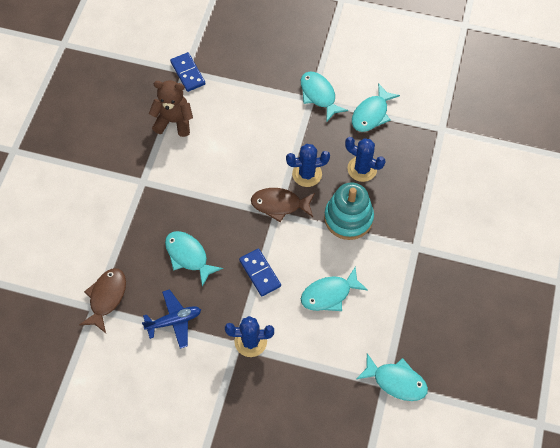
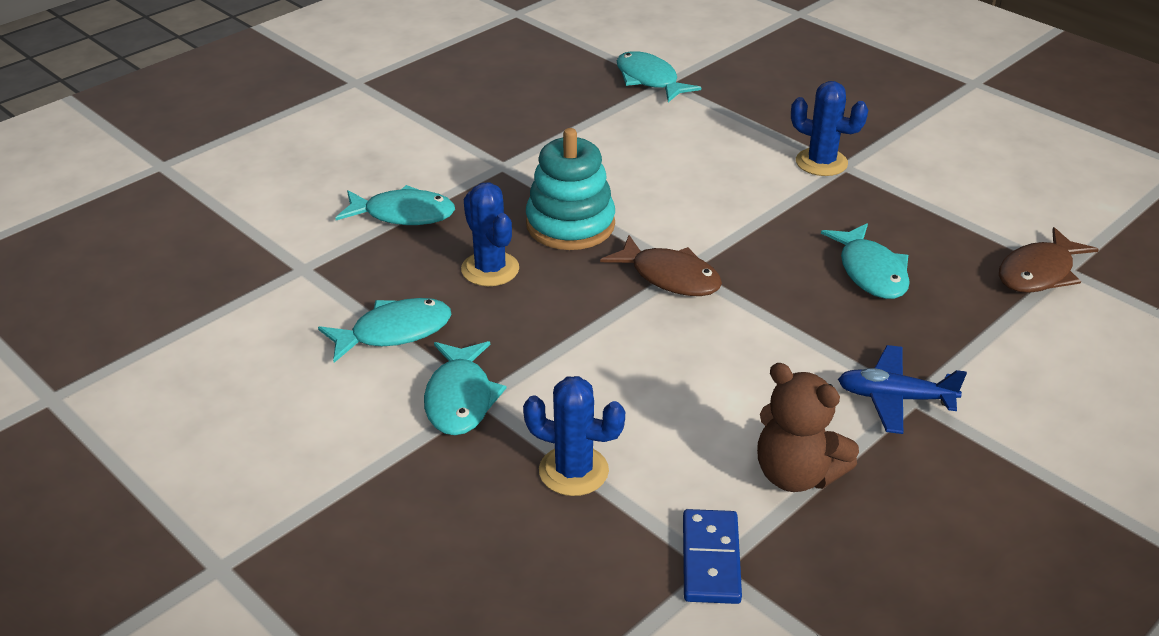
camera: 150 degrees left, 25 degrees down
blue plane [142,289,201,349] -> blue plane moved to [838,345,967,434]
blue domino [239,248,281,296] -> none
blue cactus [286,144,330,187] -> blue cactus moved to [523,376,625,496]
turquoise fish [301,267,368,311] -> turquoise fish moved to [335,185,455,225]

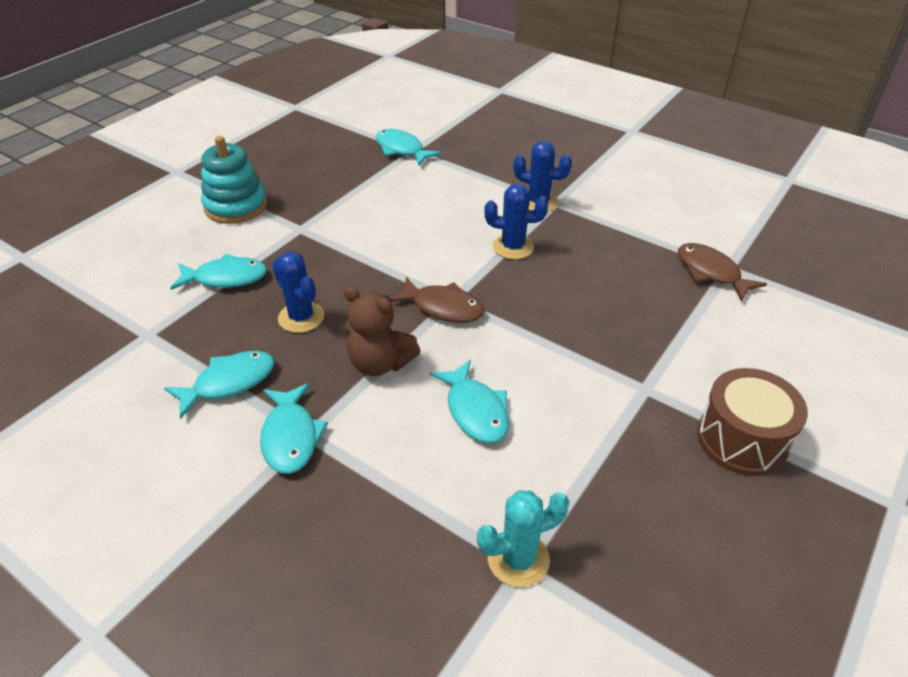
camera: 10 degrees left, 5 degrees up
blue cactus [523,376,625,496] -> blue cactus moved to [484,184,548,259]
turquoise stacking toy [526,128,615,250] -> turquoise stacking toy moved to [201,136,267,224]
blue domino [683,509,742,604] -> turquoise cactus [477,490,570,587]
brown teddy bear [757,363,859,492] -> brown teddy bear moved to [344,286,421,376]
turquoise fish [821,223,910,299] -> turquoise fish moved to [430,359,509,444]
blue plane [838,345,967,434] -> none
brown fish [999,227,1099,293] -> brown fish turned 105 degrees clockwise [678,243,767,301]
none -> brown drum [697,368,808,476]

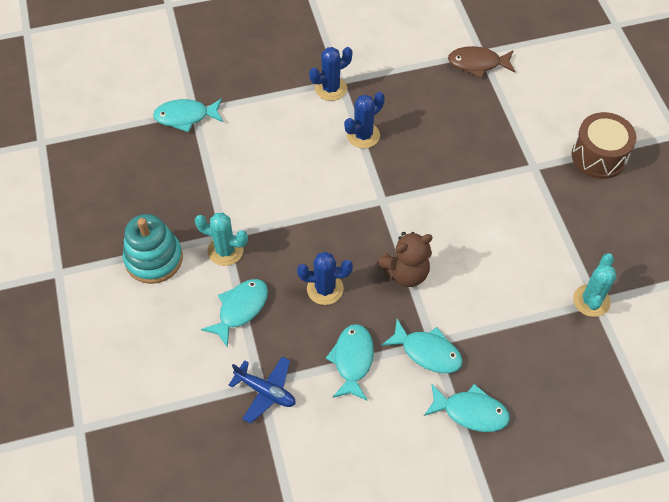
camera: 50 degrees left, 15 degrees up
brown fish [391,277,484,323] -> none
turquoise fish [430,359,509,444] -> turquoise fish moved to [424,384,510,432]
none -> turquoise cactus [195,213,248,266]
none -> blue plane [229,356,296,424]

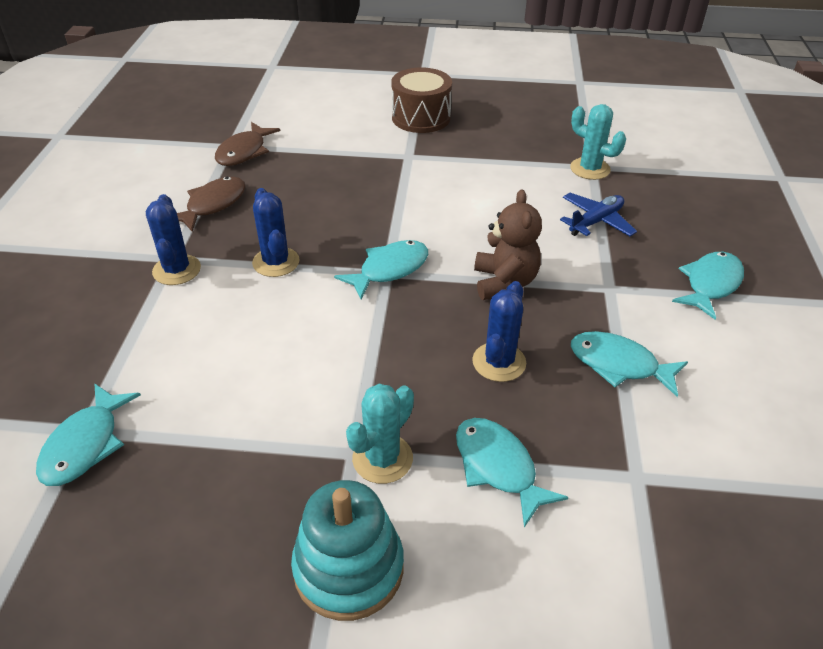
camera: 70 degrees left, 15 degrees down
blue plane [229,356,296,424] -> blue plane moved to [560,193,637,236]
turquoise fish [381,319,463,373] -> turquoise fish moved to [334,240,428,299]
none -> brown fish [177,177,245,232]

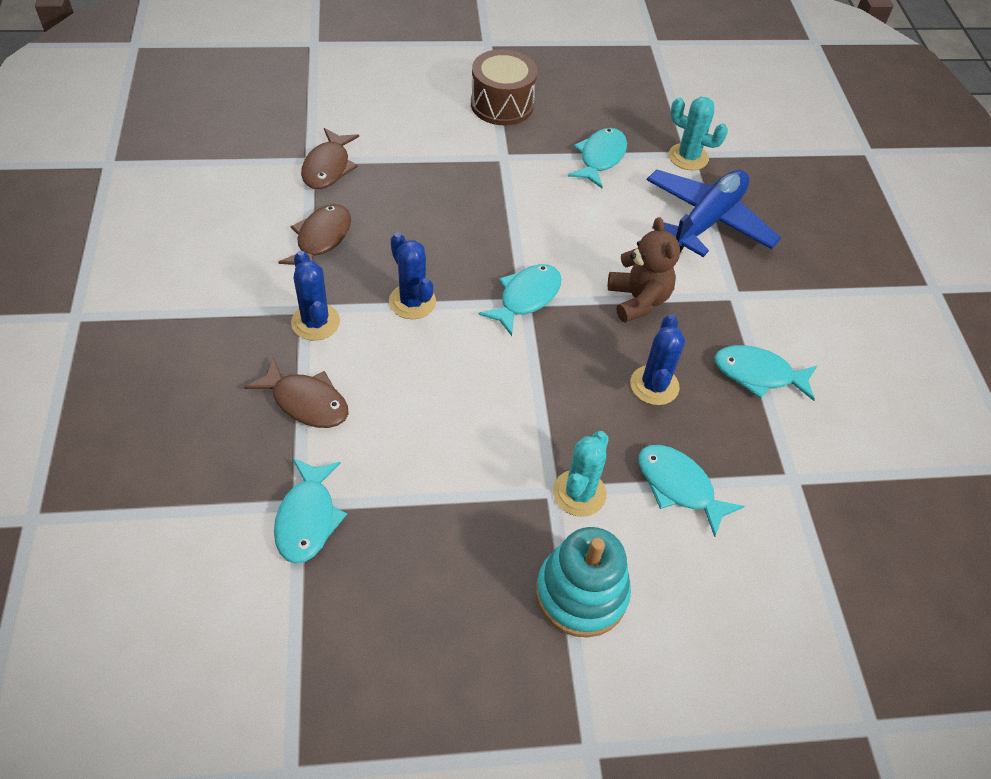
camera: 15 degrees left, 10 degrees up
blue plane [560,193,637,236] -> blue plane [647,170,781,257], size x1.73
turquoise fish [672,252,744,320] -> turquoise fish moved to [568,128,627,188]
none -> brown fish [244,357,348,428]

